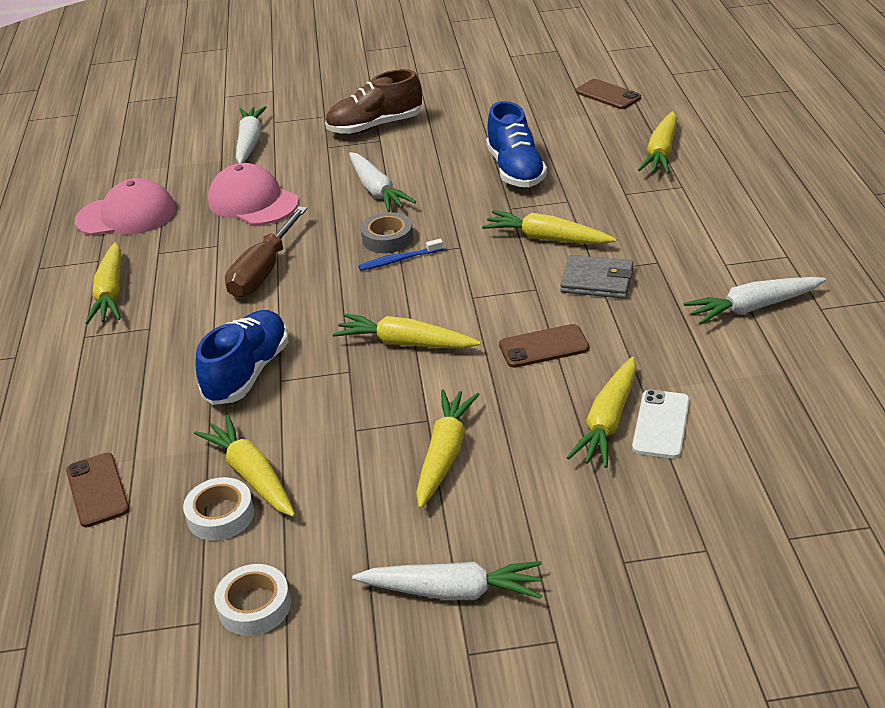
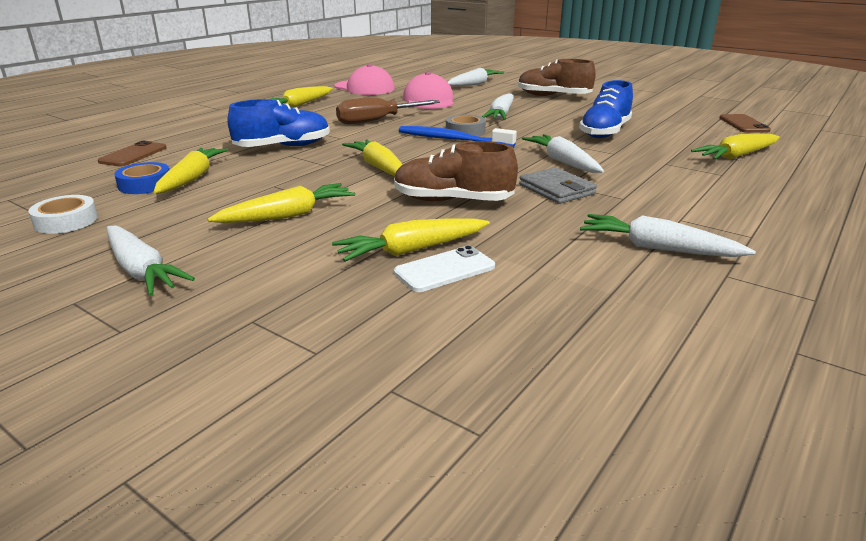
camera: 40 degrees right, 10 degrees down
white tape [183,477,254,541] -> blue tape [114,162,169,194]
blue toothbrush [358,239,443,271] -> blue toothbrush [399,126,517,148], size x1.77
yellow carrot [482,210,617,244] -> white carrot [522,134,604,173]
brown phone [499,324,589,368] -> brown shoe [394,141,518,201]

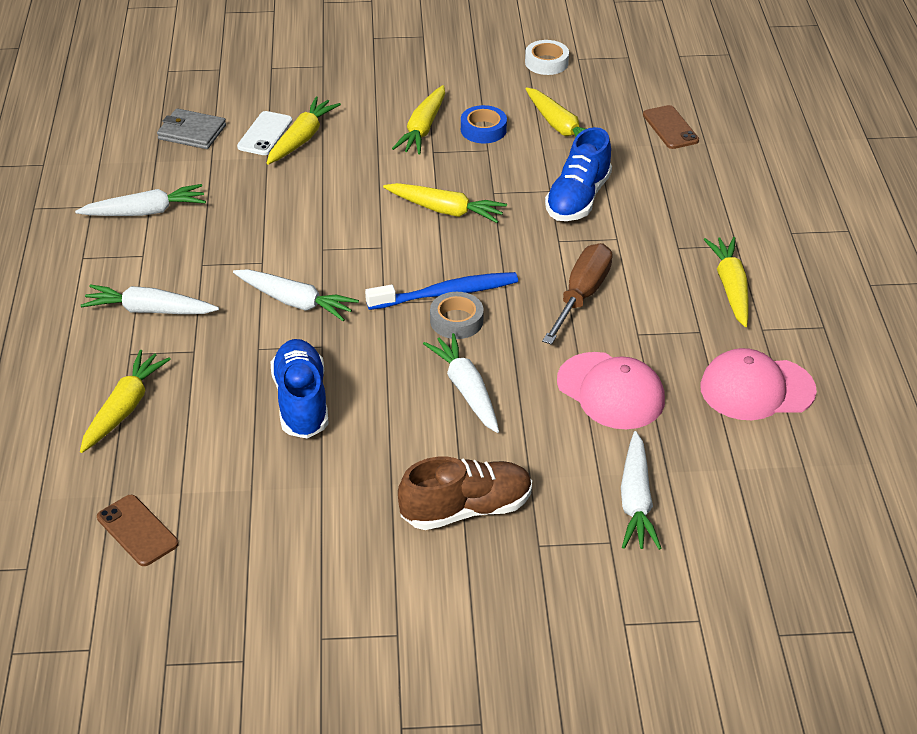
camera: 140 degrees right, 15 degrees up
white carrot [107,226,195,296] -> white carrot moved to [80,284,219,314]
blue tape [114,162,169,194] -> blue tape moved to [461,105,507,143]
brown shoe [394,141,518,201] -> none
grey wallet [519,167,597,204] -> grey wallet moved to [157,108,226,149]

